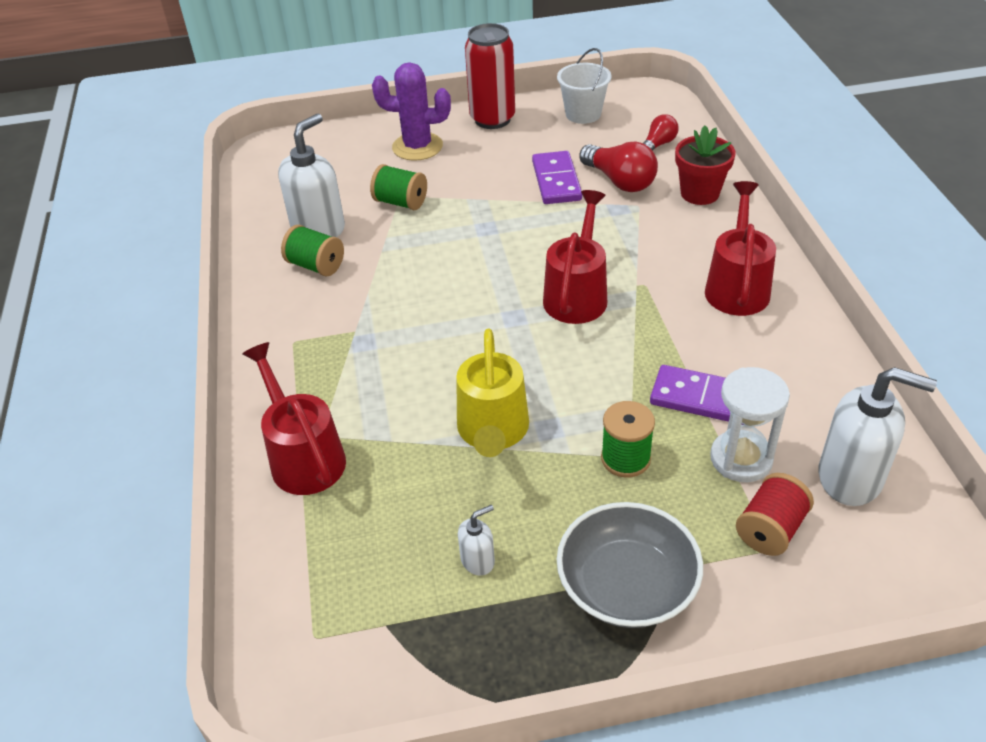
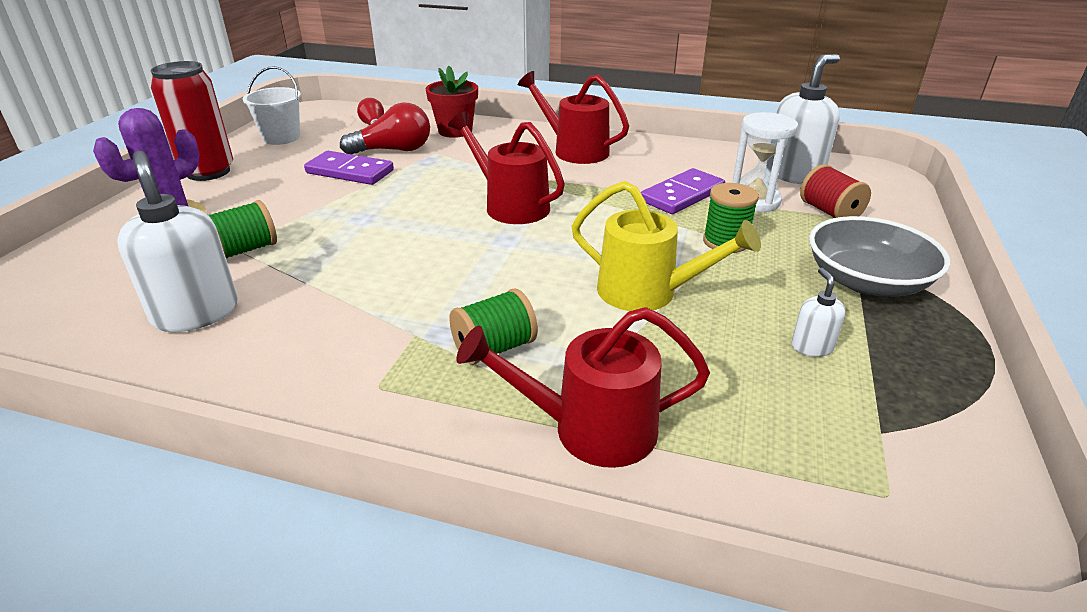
camera: 65 degrees left, 10 degrees down
green spool [281,225,344,276] -> green spool moved to [449,289,538,365]

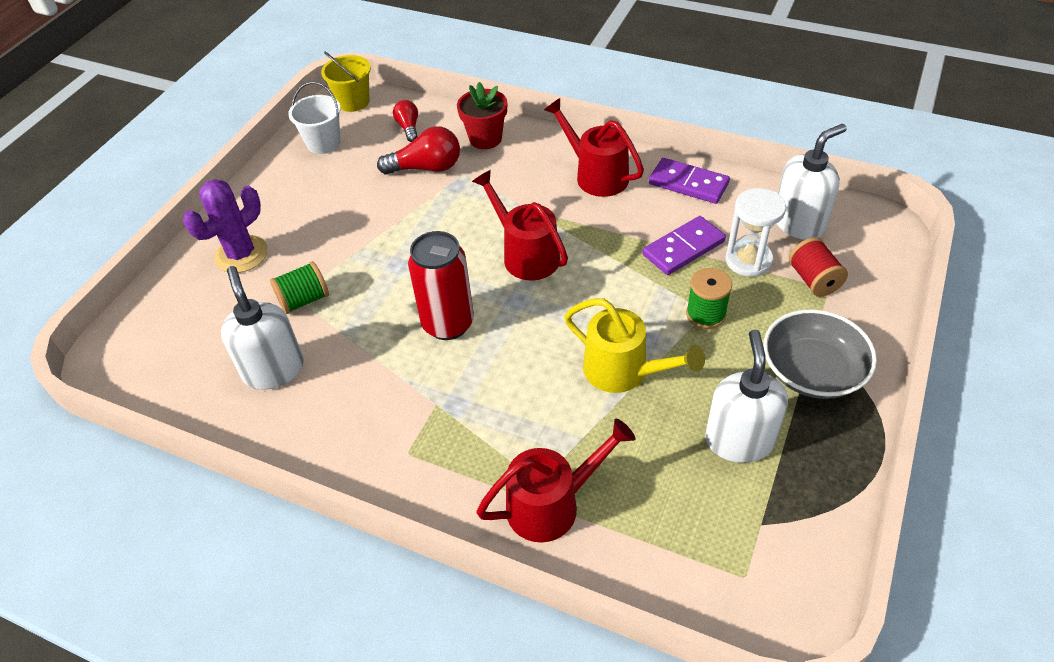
camera: 10 degrees right, 15 degrees up
red can [151,61,233,181] -> red can moved to [408,231,474,340]
purple domino [304,151,394,185] -> purple domino moved to [649,158,730,204]
green spool [449,289,538,365] -> none
red watering can [457,307,710,468] -> red watering can turned 150 degrees clockwise [476,419,635,543]
white soap dispenser [792,268,846,357] -> white soap dispenser [705,329,788,463], size x2.09
none -> yellow bucket [321,52,371,112]

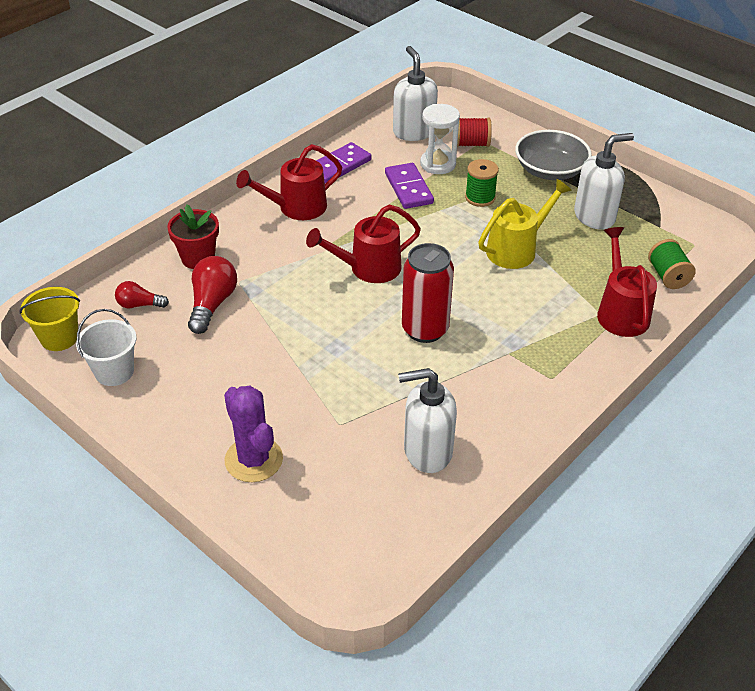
camera: 75 degrees left, 5 degrees down
green spool [270,261,329,314] -> green spool moved to [648,239,695,289]
white soap dispenser [705,329,788,463] -> white soap dispenser turned 135 degrees clockwise [574,133,634,229]

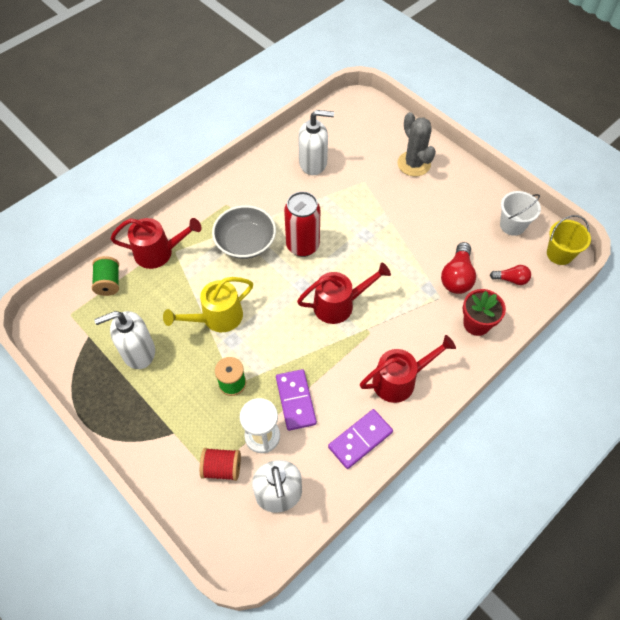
camera: 175 degrees left, 15 degrees up
purple cactus [224,386,283,482] -> grey cactus [397,112,436,177]
grey bowl [515,130,592,180] -> grey bowl moved to [212,205,276,259]
red watering can [597,227,657,337] -> red watering can turned 90 degrees counterclockwise [110,218,202,269]

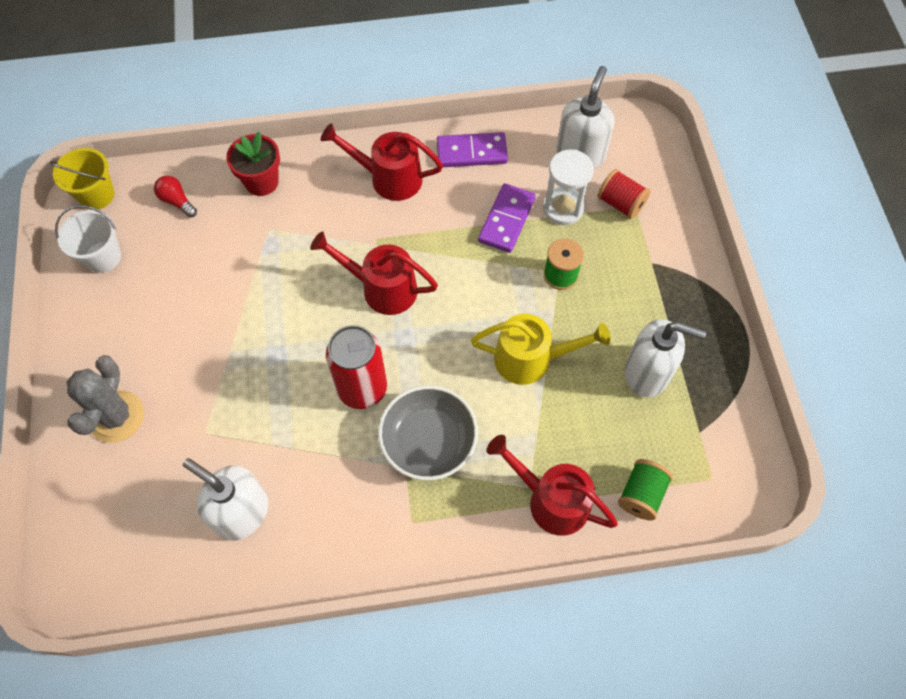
camera: 145 degrees left, 5 degrees up
red light bulb [441,242,476,294] -> none

